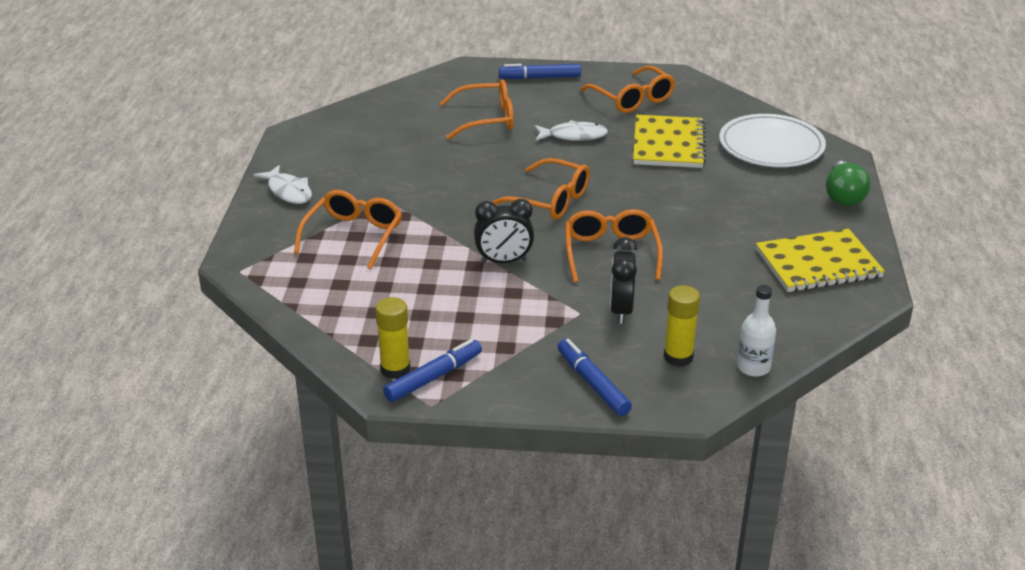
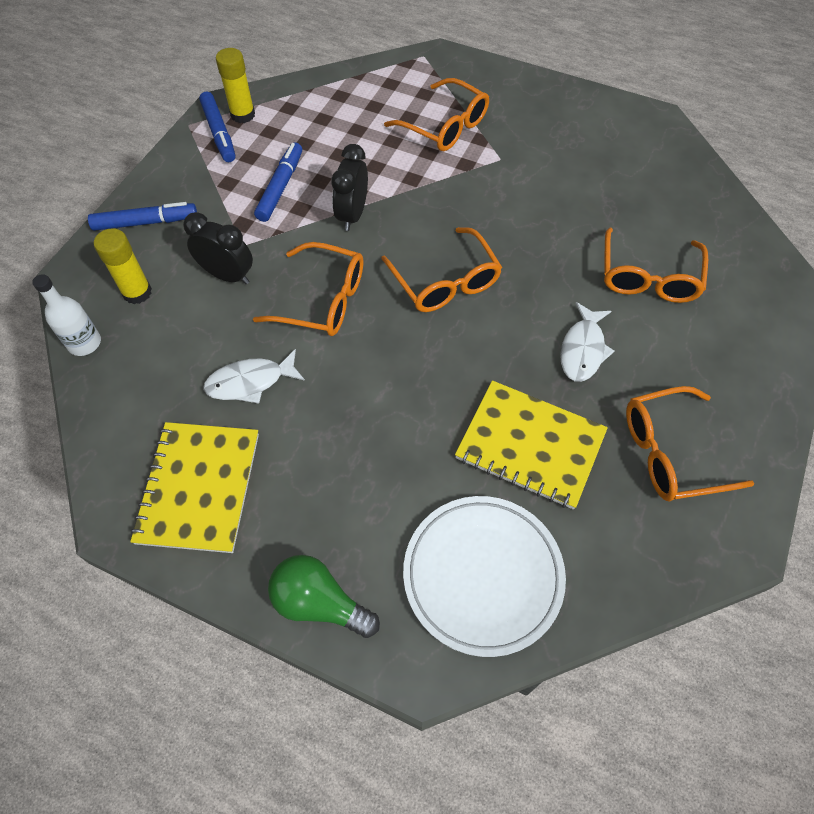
camera: 110 degrees right, 25 degrees up
white fish [254,165,312,204] -> white fish moved to [203,349,305,403]
orange glasses [492,158,590,220] -> orange glasses turned 75 degrees counterclockwise [381,227,502,312]
blue marker [499,64,581,79] -> blue marker moved to [254,142,302,222]

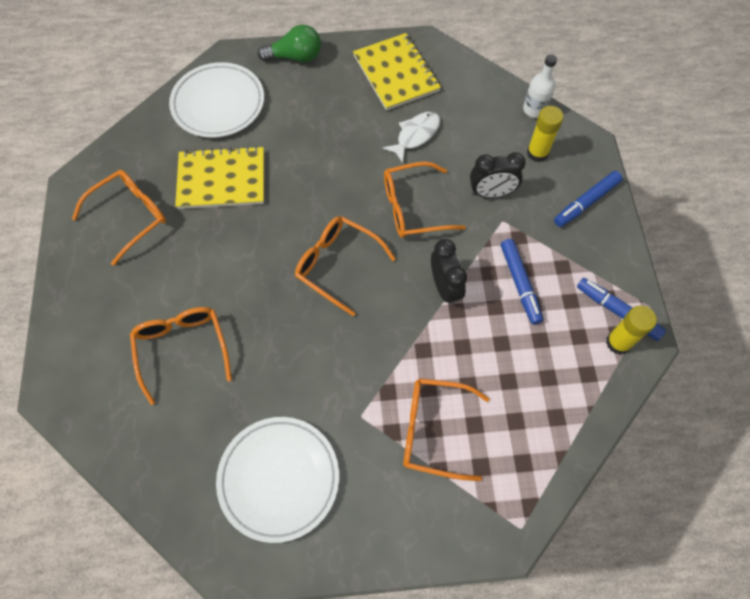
camera: 150 degrees right, 5 degrees up
white fish [560,302,614,382] -> none
none -> white plate [216,417,339,543]

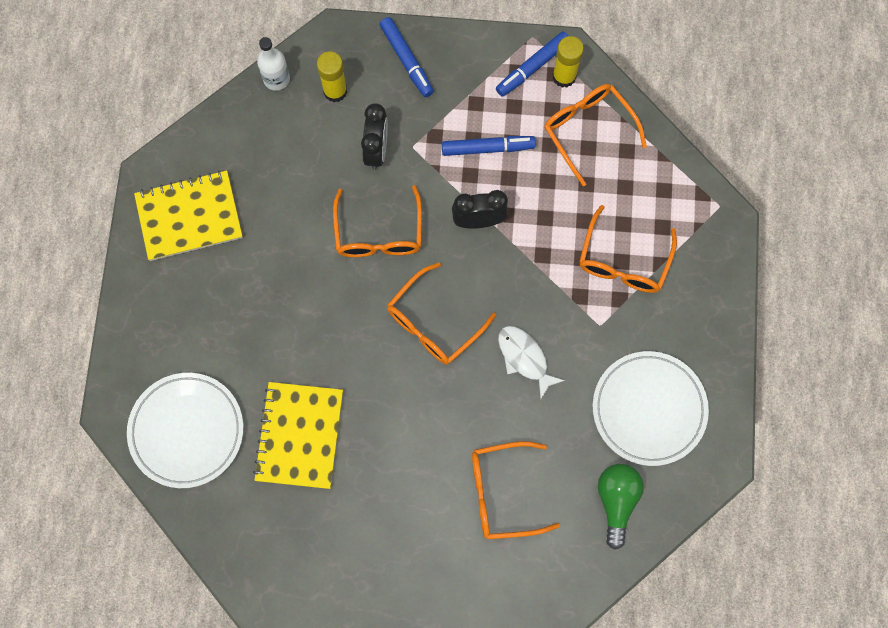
camera: 80 degrees left, 10 degrees up
orange glasses [72,170,166,266] -> orange glasses moved to [544,84,647,186]
green light bulb [258,25,321,62] -> green light bulb moved to [598,464,644,550]
white fish [383,112,440,163] -> white fish moved to [498,326,565,399]

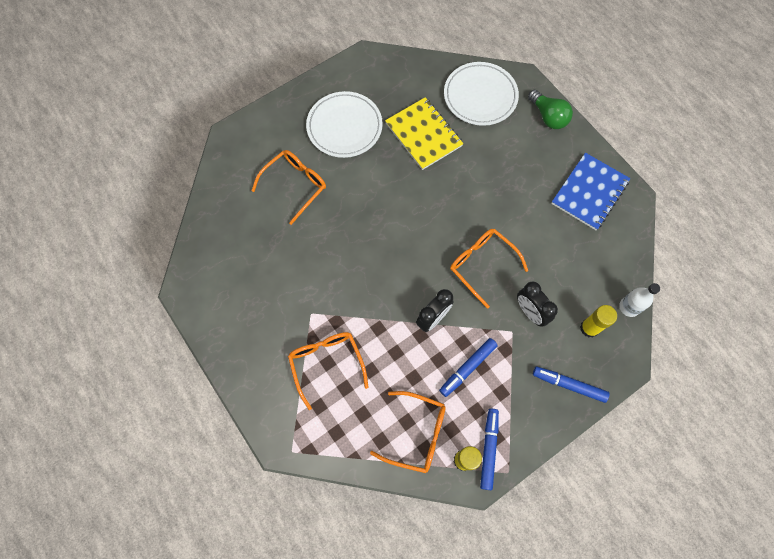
camera: 140 degrees right, 5 degrees down
yellow notebook [134,171,243,261] -> blue notebook [551,153,630,230]
orange glasses [387,262,496,365] -> none
white fish [498,326,565,399] -> none
white plate [593,351,709,466] -> white plate moved to [306,91,383,158]
green light bulb [598,464,644,550] -> green light bulb moved to [528,90,573,129]

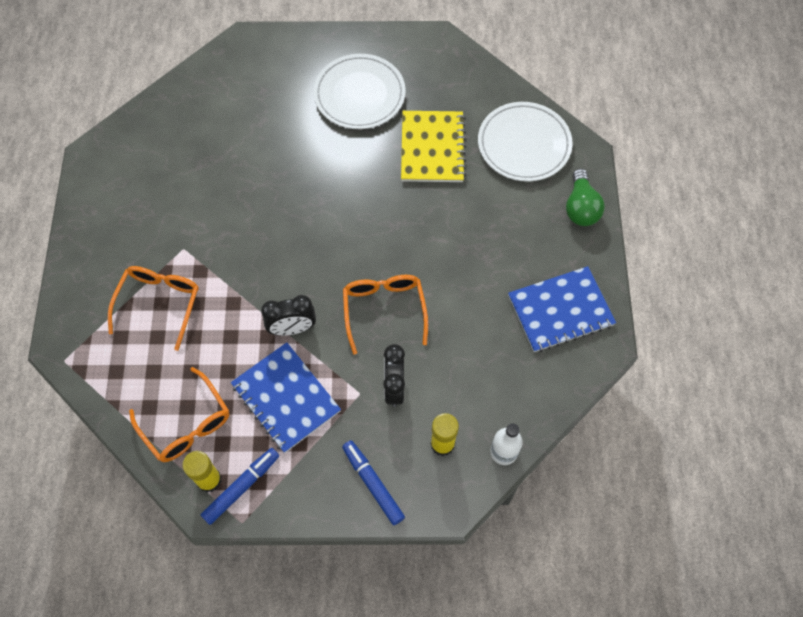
camera: 35 degrees right, 5 degrees down
orange glasses [251,150,326,225] -> none
blue marker [439,338,498,397] -> blue notebook [231,342,341,453]

